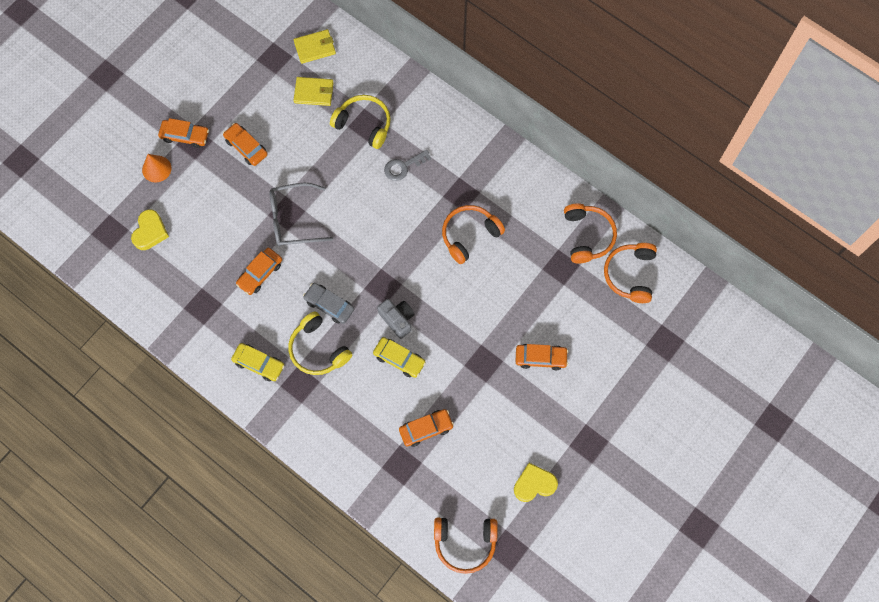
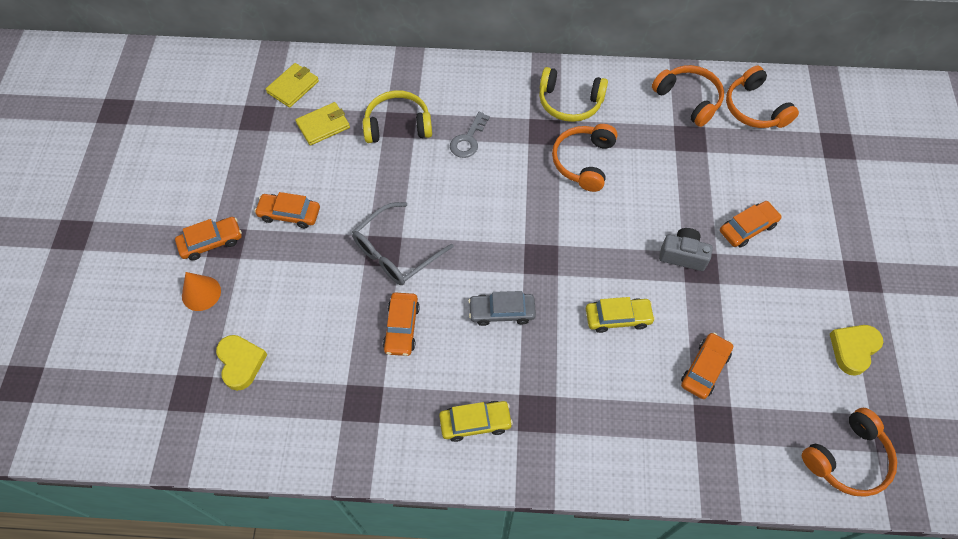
camera: 35 degrees left, 10 degrees down
yellow headphones [288,311,352,375] -> yellow headphones moved to [539,67,608,122]
grey camera [377,299,414,339] -> grey camera moved to [659,228,713,271]

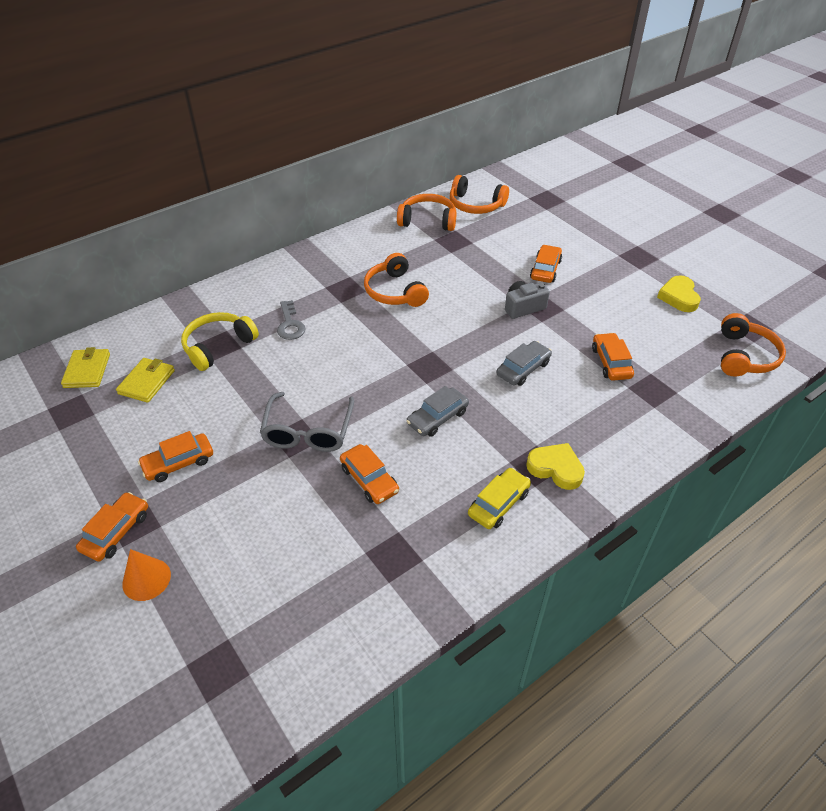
camera: 40 degrees left, 15 degrees down
yellow heart [216,335,267,391] -> yellow heart moved to [526,443,585,490]
yellow headphones [539,67,608,122] -> none
yellow car [586,297,655,333] -> grey car [496,341,552,386]

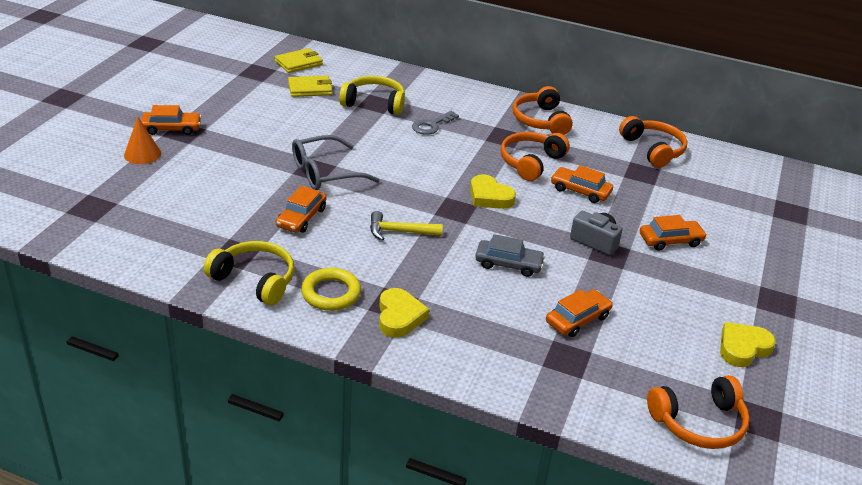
camera: 55 degrees right, 10 degrees down
orange car [138,431,213,482] -> orange car moved to [551,165,613,203]
grey car [407,386,469,437] -> yellow hammer [370,211,443,241]
orange headphones [450,175,509,214] -> orange headphones moved to [513,86,573,135]
yellow car [468,468,531,529] -> yellow ring [301,268,361,311]
none -> yellow headphones [204,241,294,305]
none -> yellow heart [470,174,516,209]

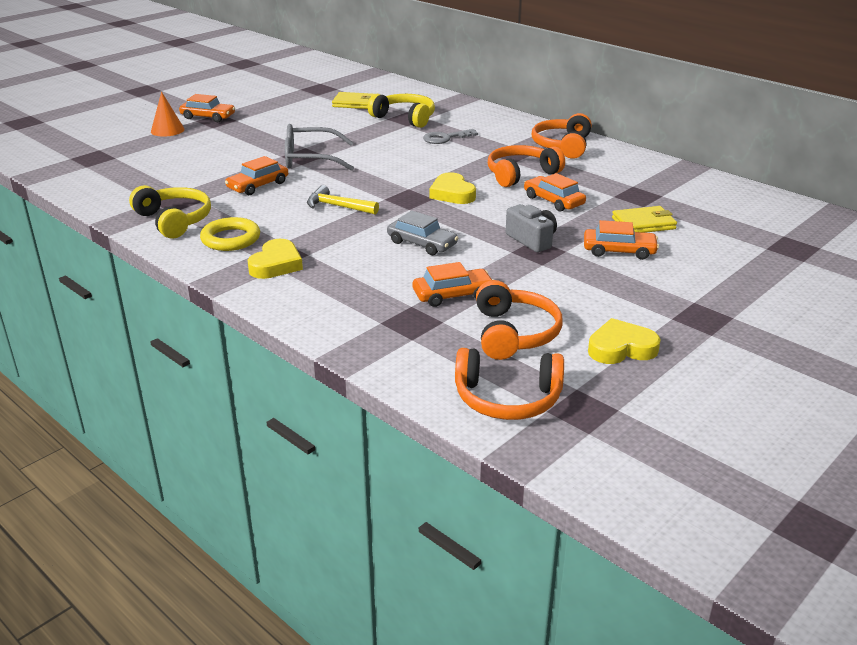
camera: 25 degrees right, 5 degrees down
yellow wallet [275,48,323,73] -> yellow wallet moved to [612,206,677,233]
orange headphones [619,116,687,168] -> orange headphones moved to [476,280,563,360]

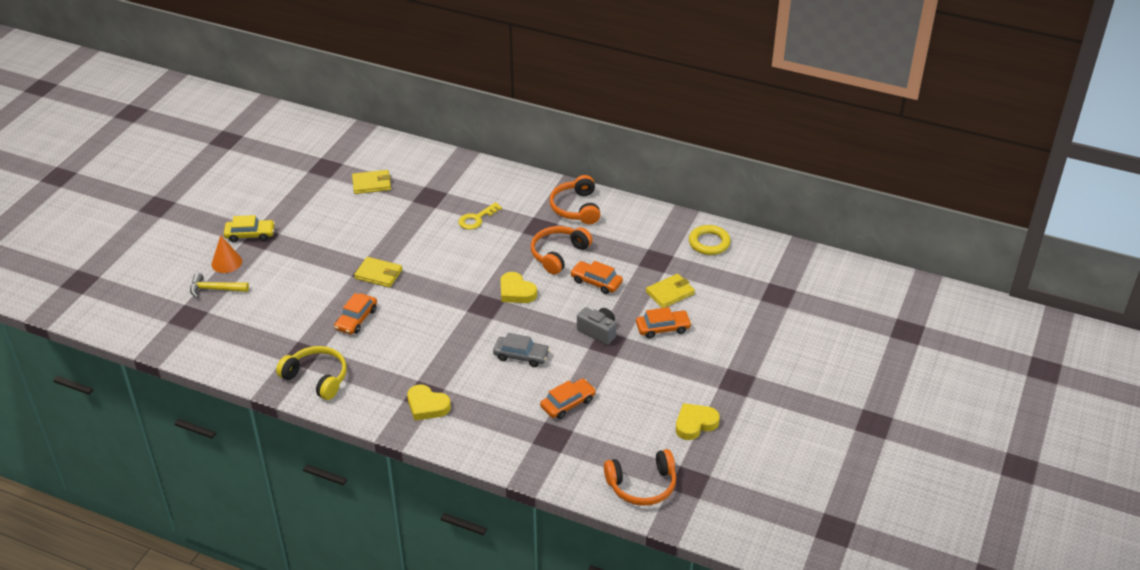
camera: 20 degrees left, 10 degrees up
orange car [179,94,235,122] -> yellow car [224,215,275,242]
yellow ring [200,217,260,251] -> yellow ring moved to [689,225,731,255]
yellow heart [247,239,303,279] -> yellow heart turned 120 degrees clockwise [407,384,451,420]
grey glasses [285,124,354,171] -> yellow wallet [354,257,402,288]
yellow hammer [307,185,379,215] -> yellow hammer moved to [190,273,249,298]
yellow headphones [367,94,435,128] -> none
grey key [423,129,478,144] -> yellow key [458,202,502,230]
orange headphones [476,280,563,360] -> none

